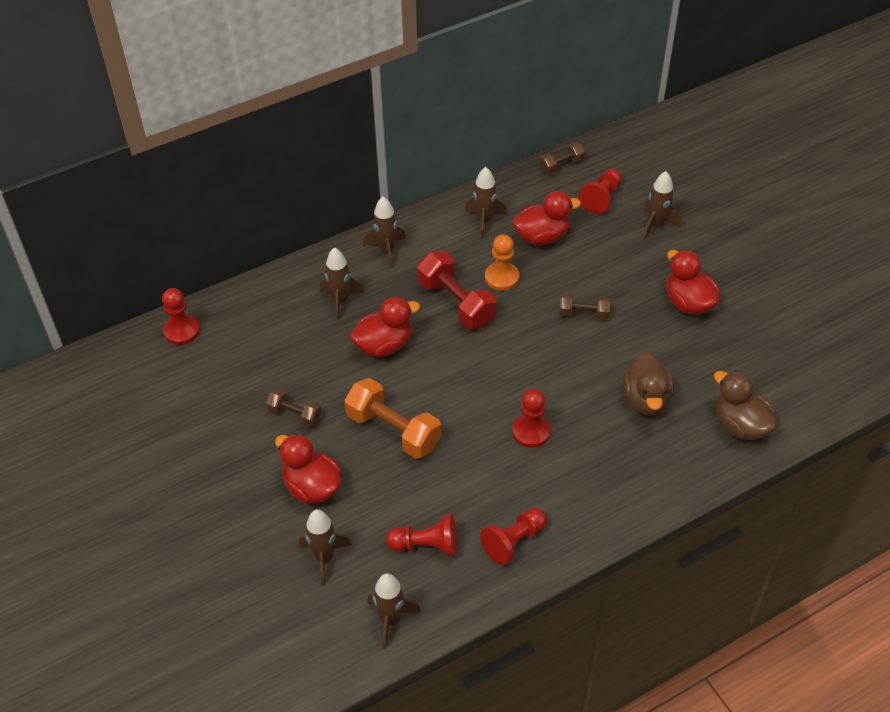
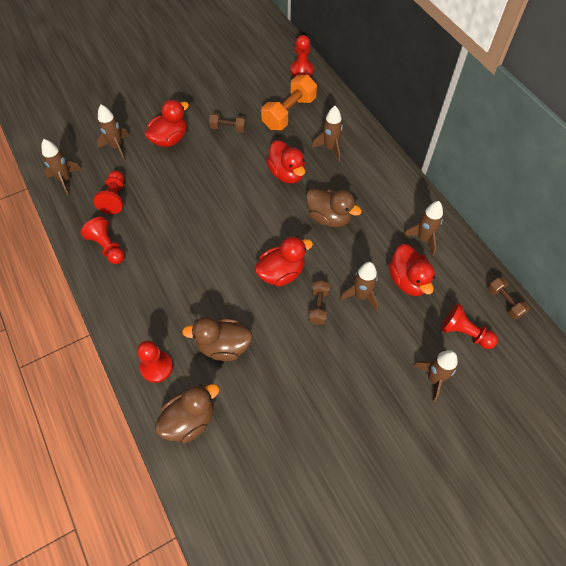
camera: 90 degrees right, 10 degrees up
brown dumbbell [266,389,322,427] -> brown dumbbell turned 75 degrees clockwise [209,113,246,133]
orange dumbbell [344,378,441,459] -> orange dumbbell moved to [261,75,317,130]
brown rocket [363,197,406,268] -> brown rocket moved to [340,262,378,312]
red dumbbell [417,252,497,329] -> brown duck [306,189,362,227]
orange pawn [485,235,519,291] -> none
red pawn [512,389,551,448] -> red pawn moved to [137,341,173,383]
red duck [666,250,720,315] -> red duck moved to [255,236,313,287]

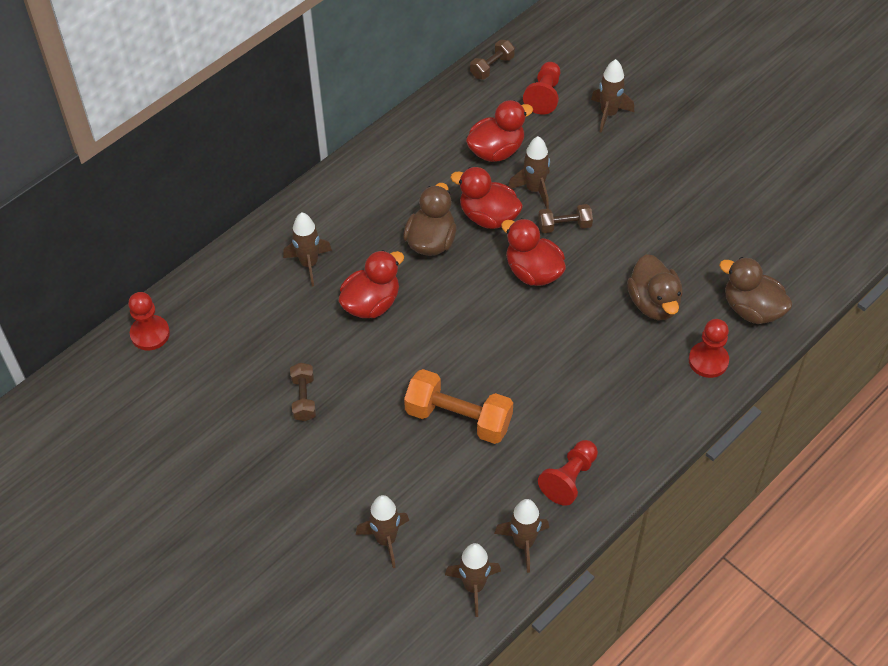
camera: 105 degrees left, 5 degrees down
red pawn [93,170,124,214] -> none
red duck [144,100,189,147] -> red duck moved to [450,167,523,229]
orange dumbbell [261,75,317,130] -> orange dumbbell moved to [404,369,513,444]
brown rocket [403,201,443,256] -> brown rocket moved to [494,499,549,573]

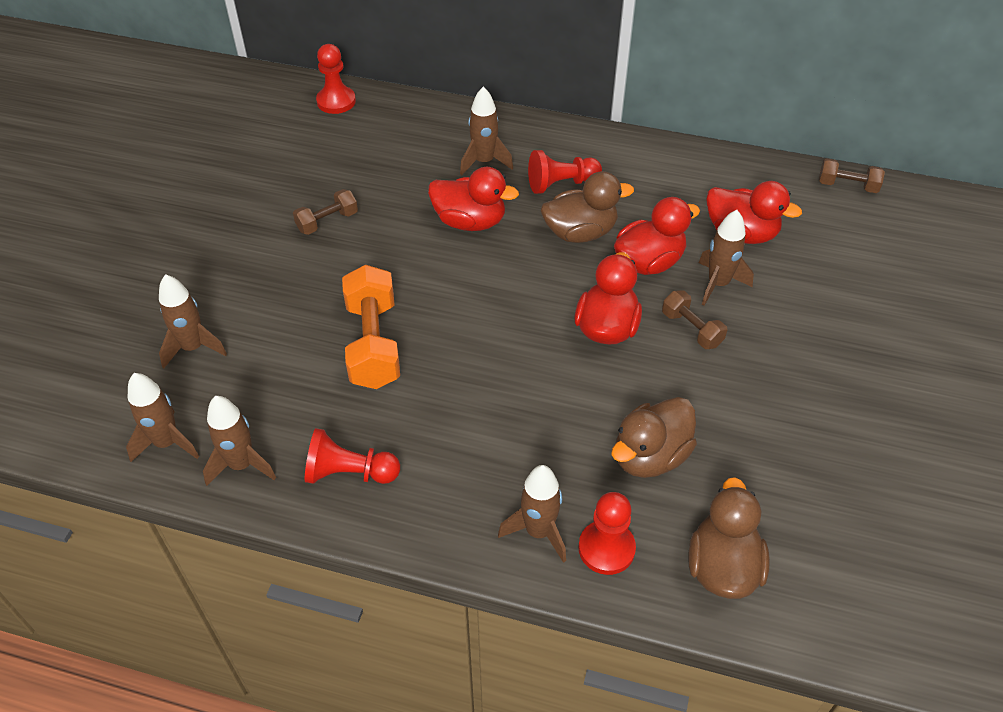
camera: 60 degrees right, 5 degrees down
red duck [450,167,523,229] -> red duck turned 60 degrees clockwise [614,197,700,275]
red pawn [523,62,560,114] -> red pawn moved to [528,150,602,194]
brown rocket [591,59,634,133] -> brown rocket moved to [498,465,566,563]

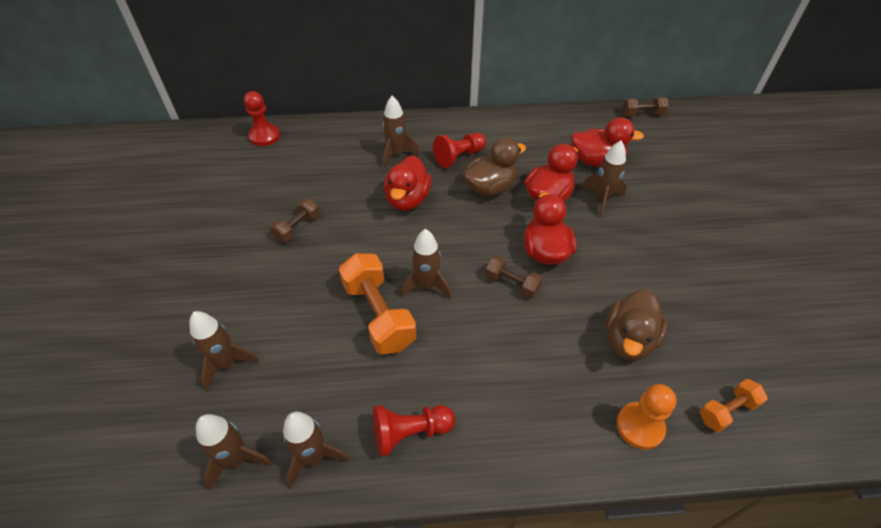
camera: 20 degrees left, 0 degrees up
red duck [428,167,519,231] -> red duck turned 105 degrees clockwise [384,155,432,211]
brown rocket [498,465,566,563] -> brown rocket moved to [401,229,452,299]
red pawn [578,492,636,575] -> orange pawn [616,384,677,450]
brown dumbbell [662,290,727,349] -> brown dumbbell moved to [485,256,543,298]
brown duck [688,477,770,599] -> orange dumbbell [699,379,768,432]

